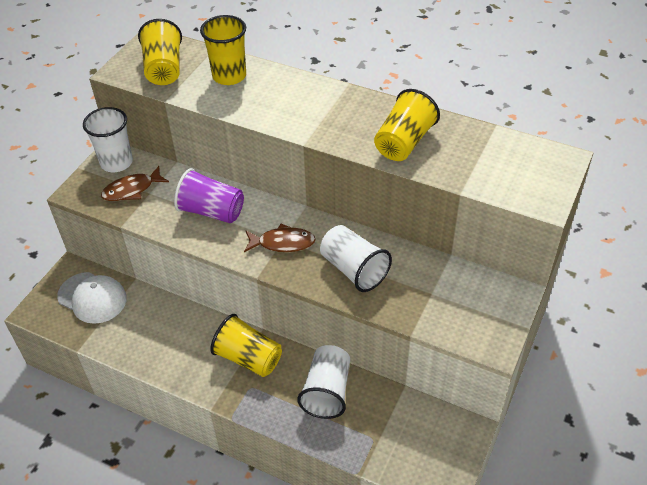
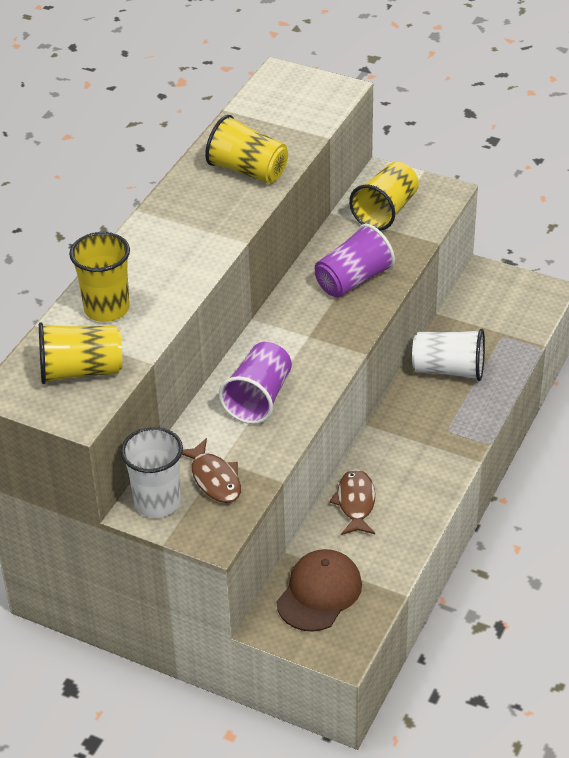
camera: 90 degrees left, 5 degrees down
white cap [57,272,127,324] -> brown cap [277,549,362,632]
yellow cup [210,314,282,377] -> yellow cup moved to [349,162,419,231]
brown fish [244,224,316,252] -> brown fish moved to [329,469,375,535]
white cup [320,225,392,292] -> purple cup [315,224,395,298]

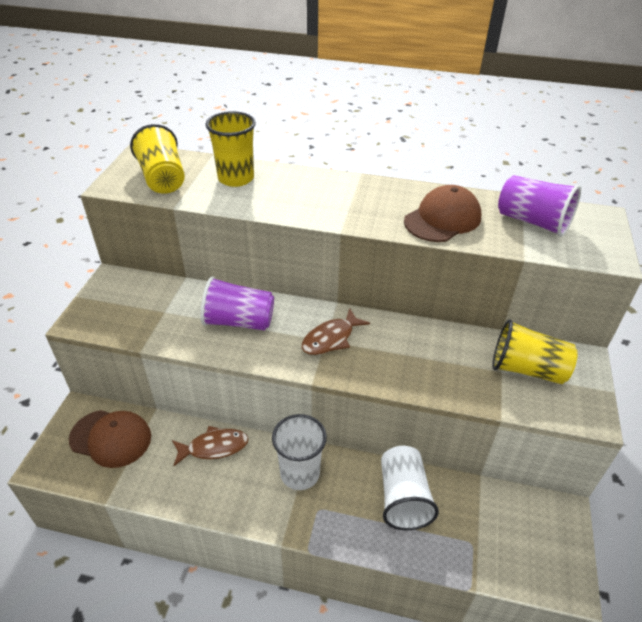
camera: 75 degrees right, 0 degrees up
white cup [121,427,183,518] -> white cup moved to [272,414,327,490]
brown fish [182,438,241,503] -> brown fish moved to [302,308,370,355]
yellow cup [205,115,288,184] -> brown cap [404,185,481,242]
purple cup [315,224,395,298] -> purple cup moved to [498,175,581,237]

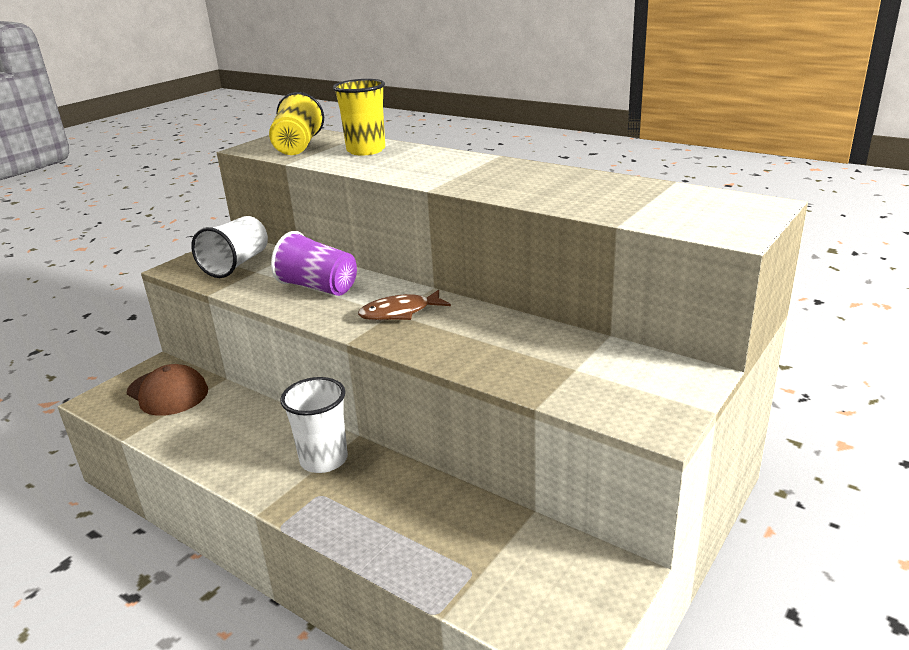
camera: 25 degrees right, 15 degrees down
brown fish [172,426,249,466] -> none
white cup [381,446,439,530] -> white cup moved to [191,216,268,278]
brown cap [404,185,481,242] -> none
yellow cup [492,319,578,384] -> none
purple cup [498,175,581,237] -> none

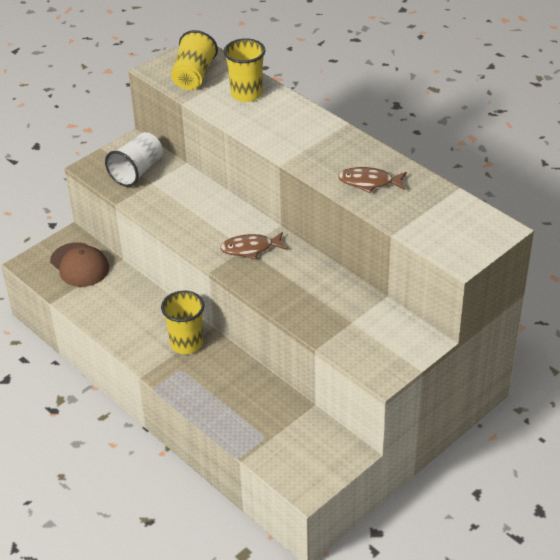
camera: 10 degrees right, 15 degrees up
purple cup [271,231,357,296] -> none
white cup [280,377,348,473] -> yellow cup [161,290,204,354]
none -> brown fish [338,167,407,193]

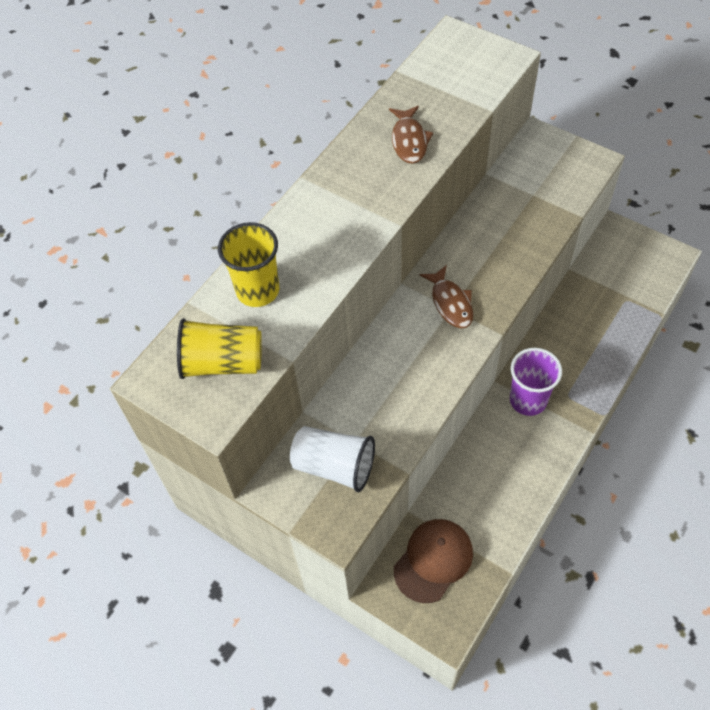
camera: 100 degrees left, 15 degrees up
yellow cup [161,290,204,354] -> purple cup [510,348,562,416]

